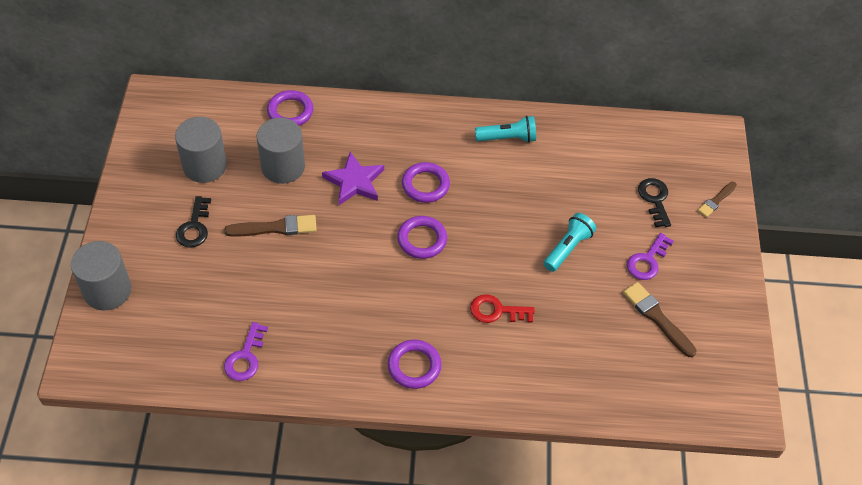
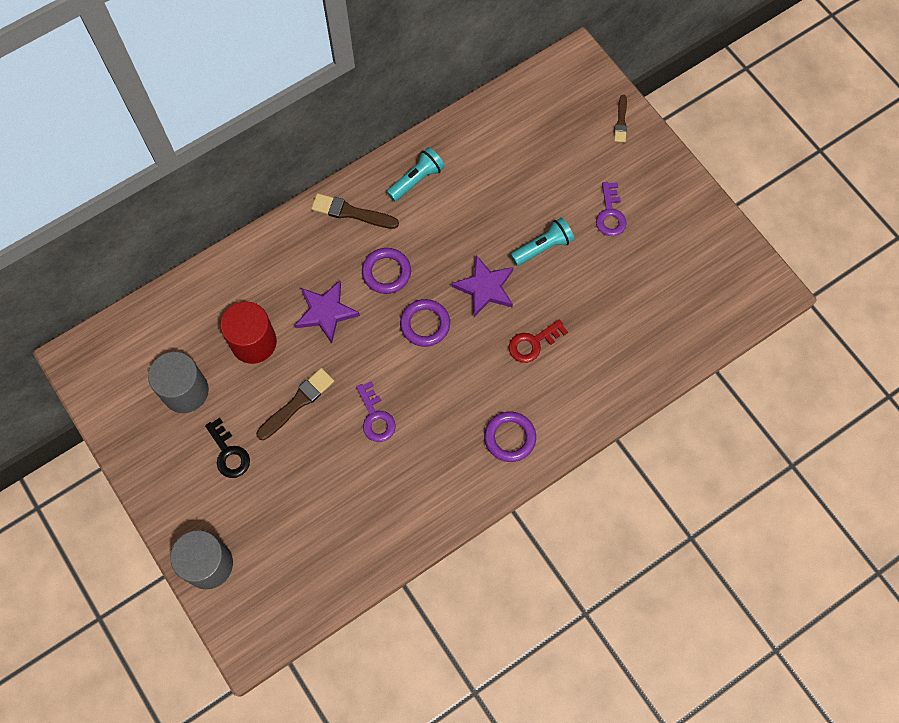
camera: 35 degrees left, 15 degrees up
purple key [224,322,268,381] -> purple key moved to [356,381,396,442]
grey cylinder [256,118,305,184] -> red cylinder [220,301,277,364]
purple ring [267,90,313,126] -> none
turquoise flashlight [543,213,596,272] -> turquoise flashlight turned 60 degrees clockwise [510,218,574,266]
brown brush [623,282,697,357] -> brown brush moved to [311,193,399,229]
black key [638,178,671,227] -> none
none -> purple star [451,255,514,317]

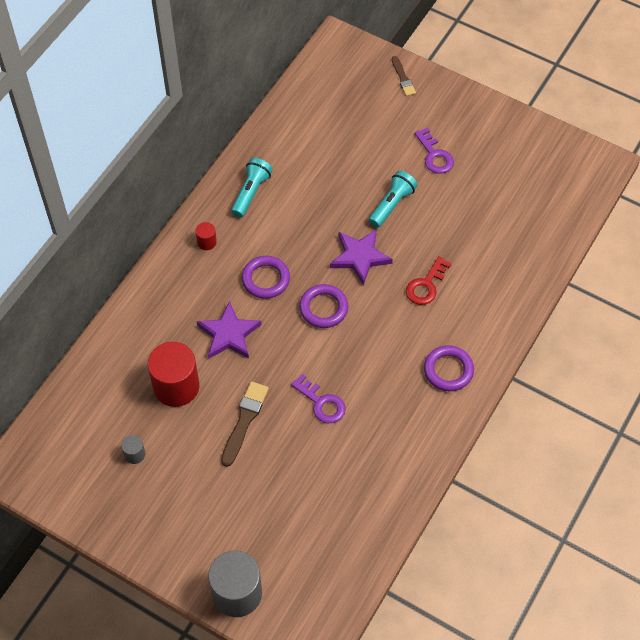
camera: 25 degrees left, 10 degrees down
grey cylinder [148,352,209,413] -> grey cylinder [121,435,145,464], size x0.45
black key [205,418,250,478] -> none
brown brush [311,193,399,229] -> red cylinder [196,222,217,250]

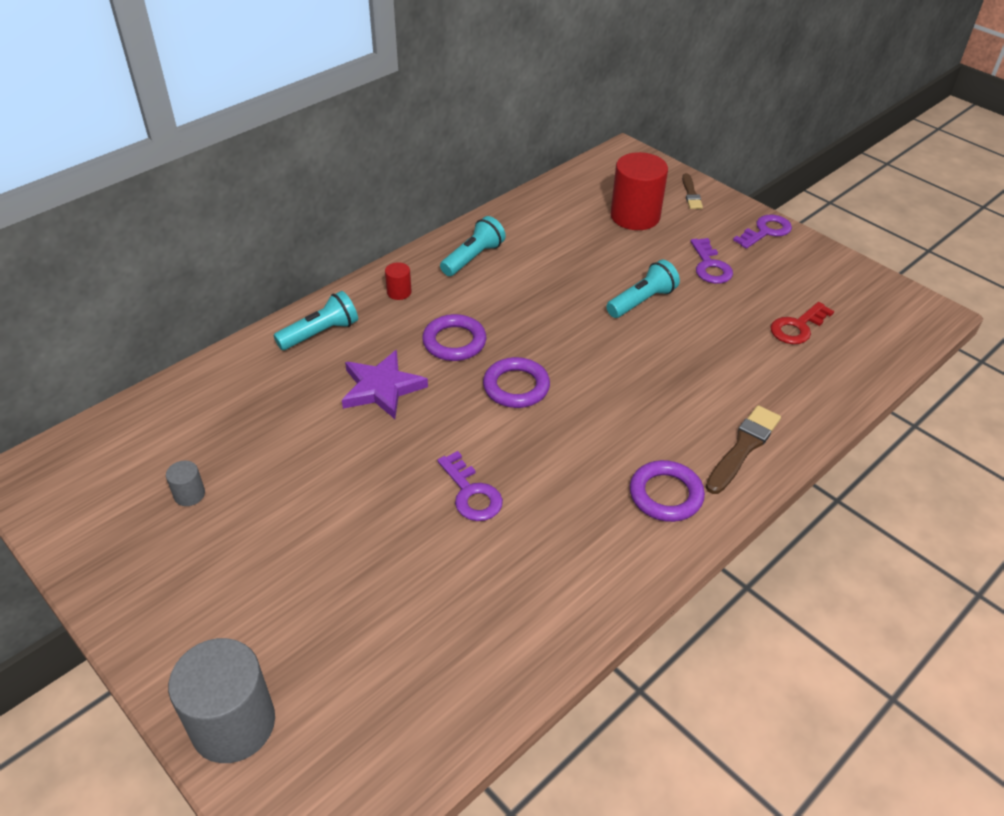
camera: 15 degrees right, 15 degrees down
red cylinder [148,342,199,407] -> red cylinder moved to [610,152,668,230]
brown brush [221,381,269,467] -> brown brush moved to [706,405,781,494]
purple star [330,229,393,285] -> none
red key [406,256,451,305] -> red key moved to [771,302,834,344]
none -> turquoise flashlight [274,291,358,350]
none -> purple key [733,215,792,249]

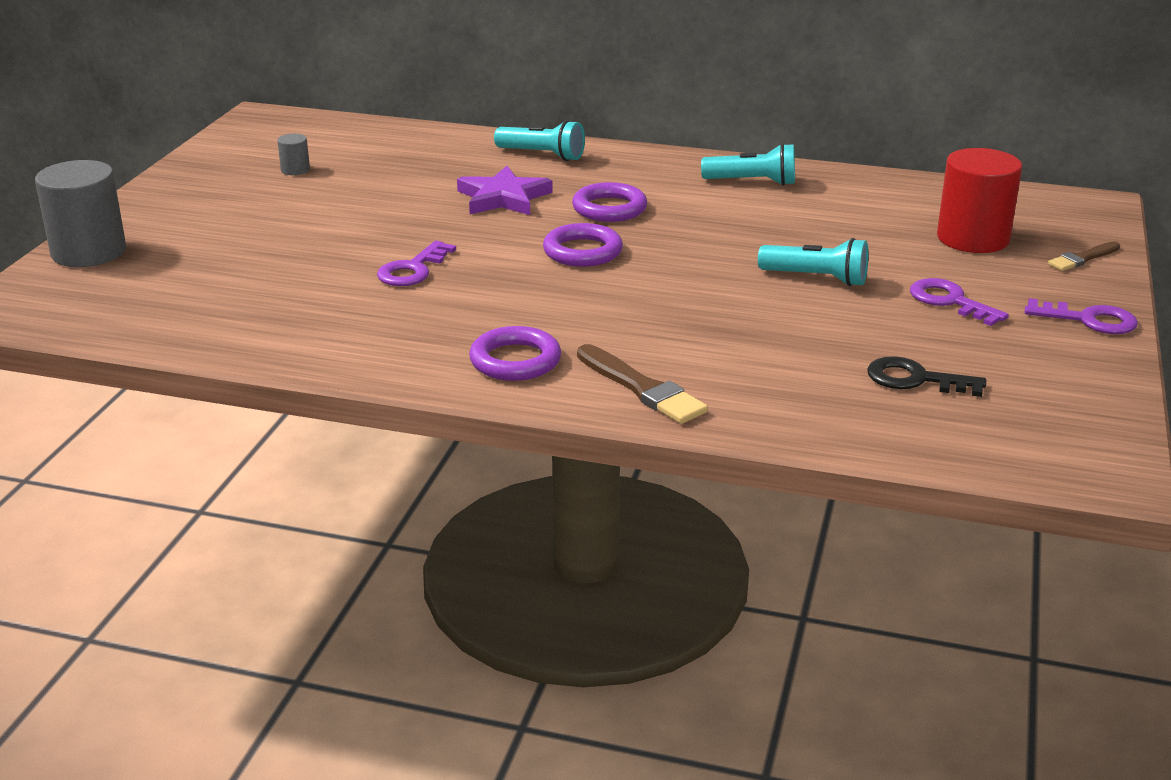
camera: 60 degrees right, 15 degrees down
red cylinder [385,262,412,300] -> none
purple key [690,238,733,284] -> purple key turned 90 degrees clockwise [910,278,1009,326]
brown brush [706,405,781,494] -> brown brush turned 45 degrees clockwise [577,344,708,424]
red key [771,302,834,344] -> black key [867,356,986,397]

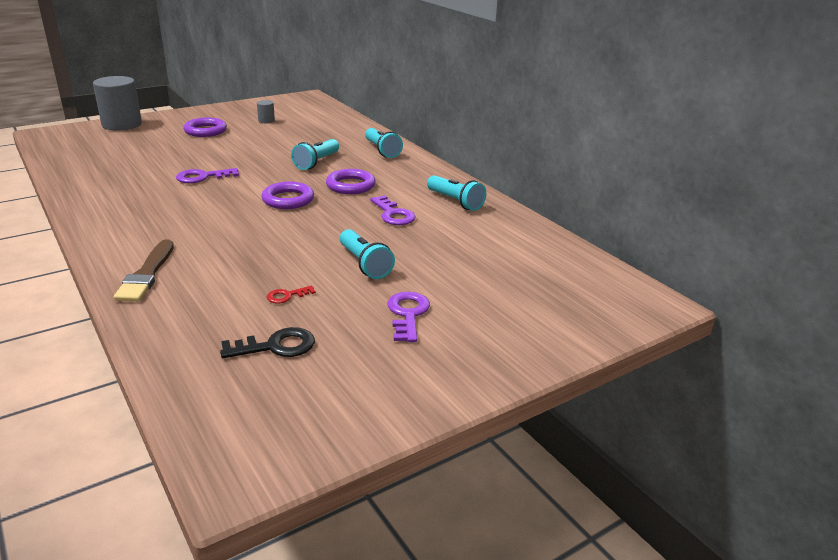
camera: 40 degrees right, 0 degrees up
purple star [457,166,553,215] -> turquoise flashlight [291,139,339,170]
purple ring [469,326,561,381] -> purple ring moved to [183,117,227,137]
black key [867,356,986,397] -> black key turned 105 degrees clockwise [220,327,315,358]
red cylinder [937,148,1022,253] -> none
purple key [1025,298,1138,334] -> purple key moved to [370,195,416,225]
brown brush [1048,241,1120,271] -> none
none -> red key [267,286,316,304]

